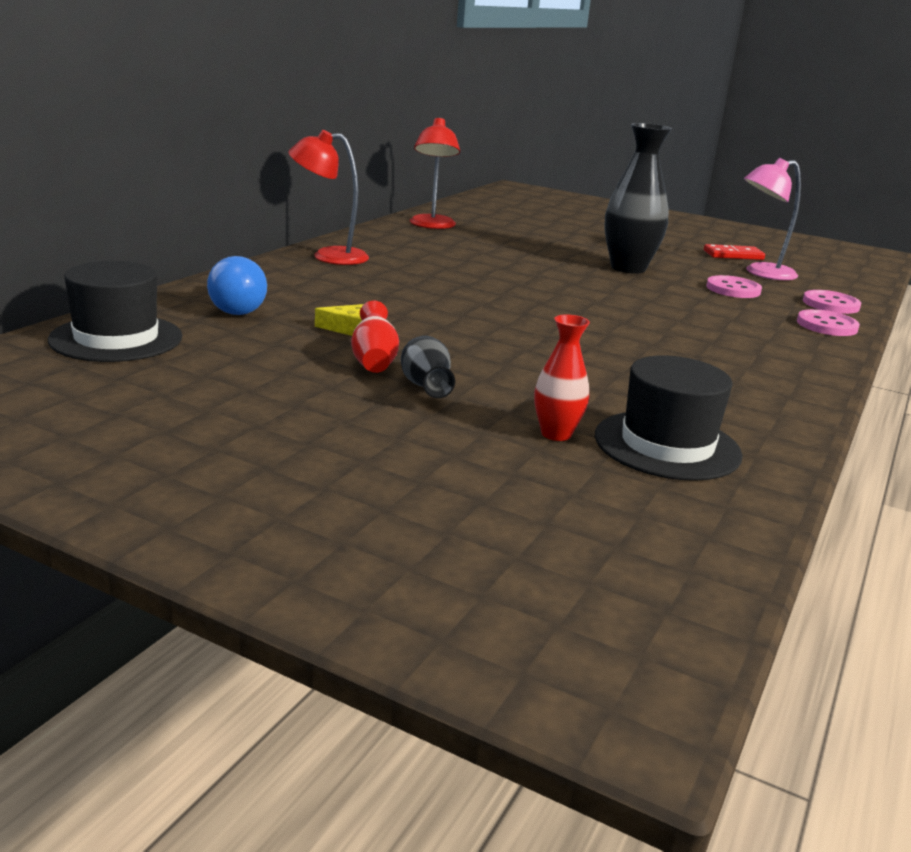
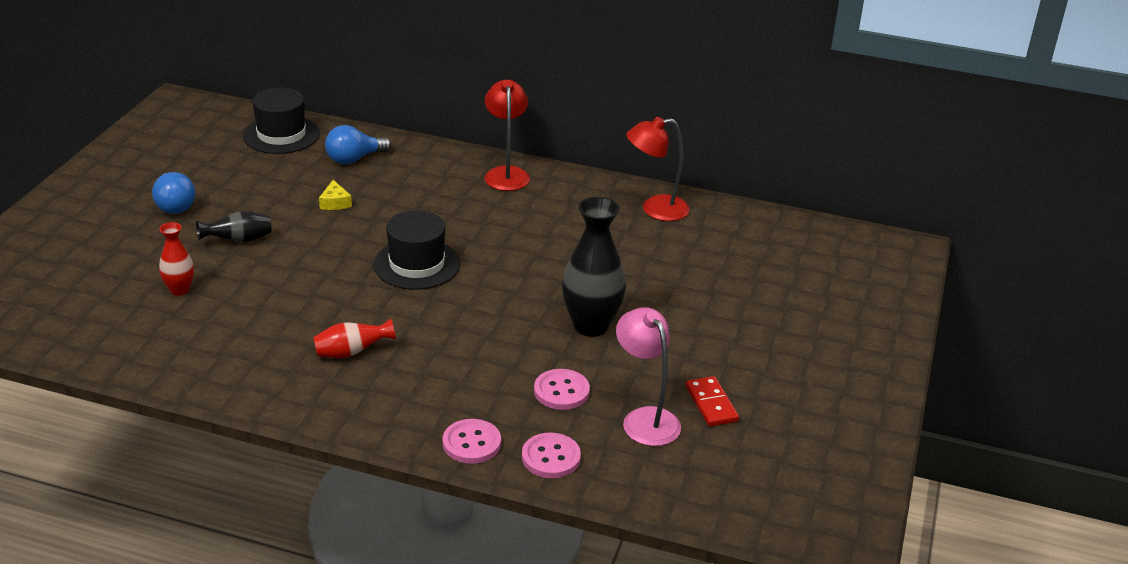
camera: 80 degrees right, 10 degrees up
red vase [351,301,399,373] -> red vase moved to [313,319,396,358]
black hat [595,355,743,481] -> black hat moved to [373,210,460,290]
none -> blue light bulb [152,172,196,214]

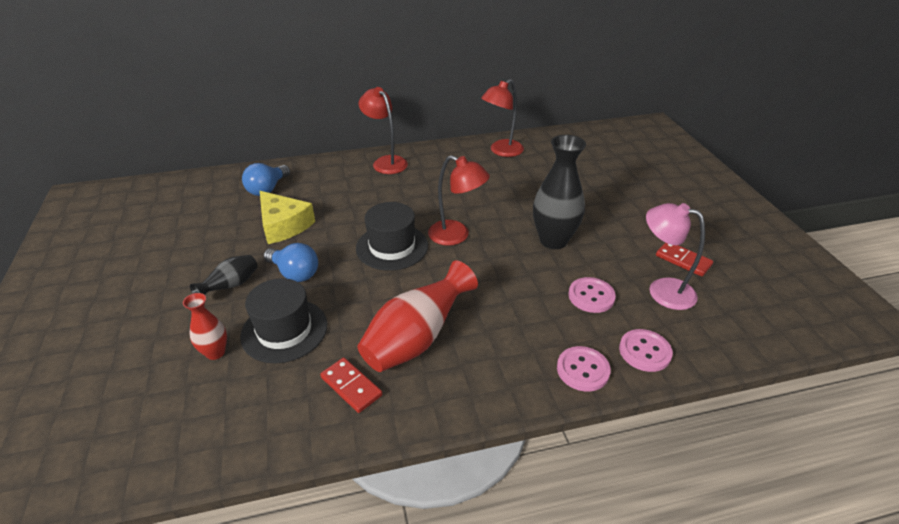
camera: 30 degrees left, 5 degrees up
blue light bulb [152,172,196,214] -> blue light bulb moved to [264,243,318,282]
black hat [243,87,320,154] -> black hat moved to [240,278,327,363]
red vase [313,319,396,358] -> red vase [357,260,478,372], size x1.86
yellow cheese [319,180,352,210] -> yellow cheese [260,191,315,244], size x2.00
none -> red domino [320,357,382,413]
none -> red lamp [428,155,490,246]

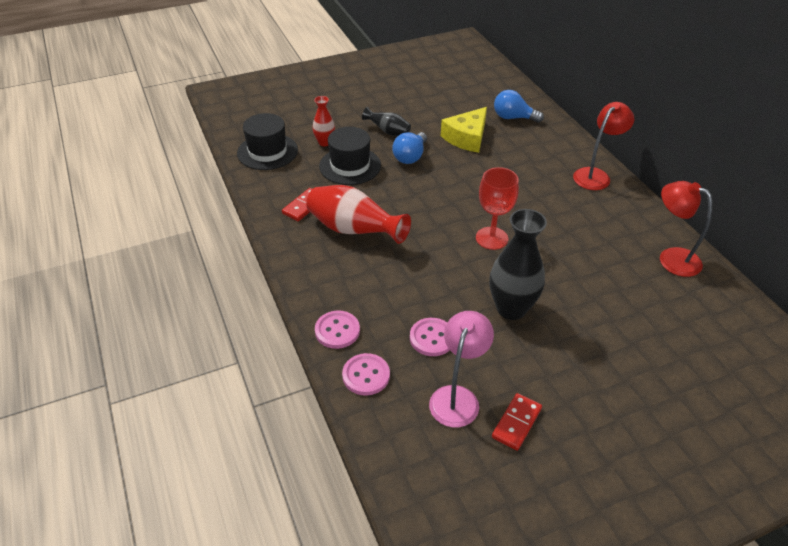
camera: 80 degrees right, 5 degrees up
black hat [356,202,428,271] -> black hat moved to [237,113,298,170]
red lamp [428,155,490,246] -> red goblet [476,167,519,250]

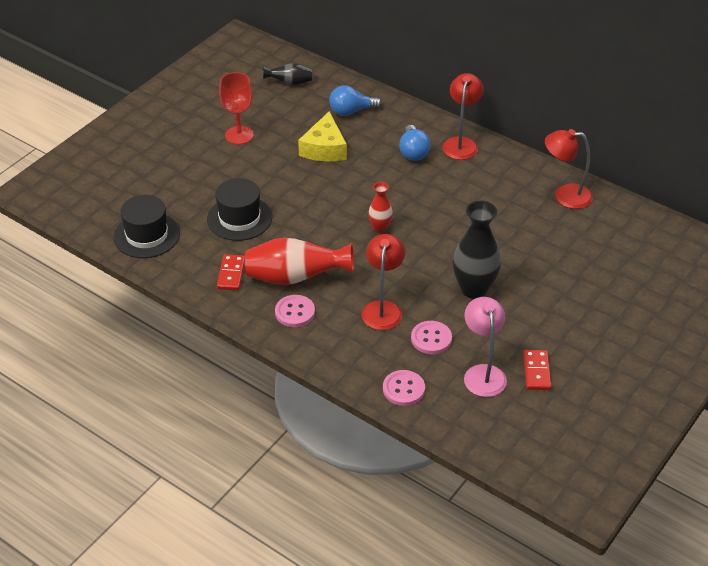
camera: 30 degrees left, 0 degrees up
red vase [312,96,335,146] -> red vase moved to [368,182,393,233]
pink button [315,311,360,349] -> pink button moved to [275,295,315,327]
black vase [362,107,411,136] -> black vase moved to [263,63,312,85]
blue light bulb [392,132,427,164] -> blue light bulb moved to [399,125,431,161]
red goblet [476,167,519,250] -> red goblet moved to [219,72,254,145]
none -> red lamp [362,234,405,330]

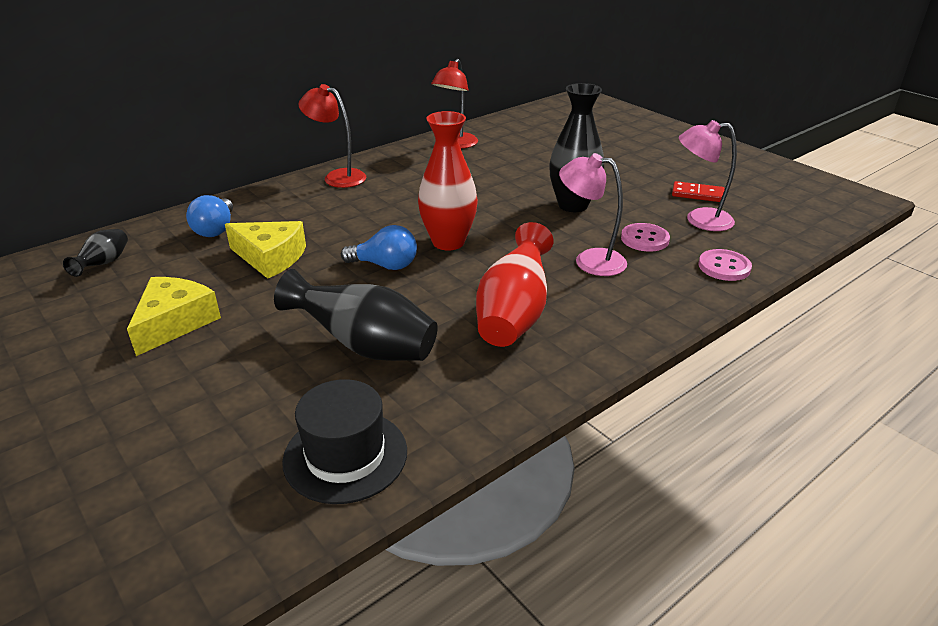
camera: 75 degrees left, 10 degrees down
black hat [207,178,272,241] -> black vase [274,269,438,361]
red domino [217,254,245,290] -> none
red goblet [219,72,254,145] -> yellow cheese [127,277,221,356]
pink button [275,295,315,327] -> none
red lamp [362,234,405,330] -> pink lamp [559,153,627,276]
red vase [368,182,393,233] -> red vase [418,111,478,251], size x1.86
blue light bulb [399,125,431,161] -> blue light bulb moved to [341,225,417,270]

